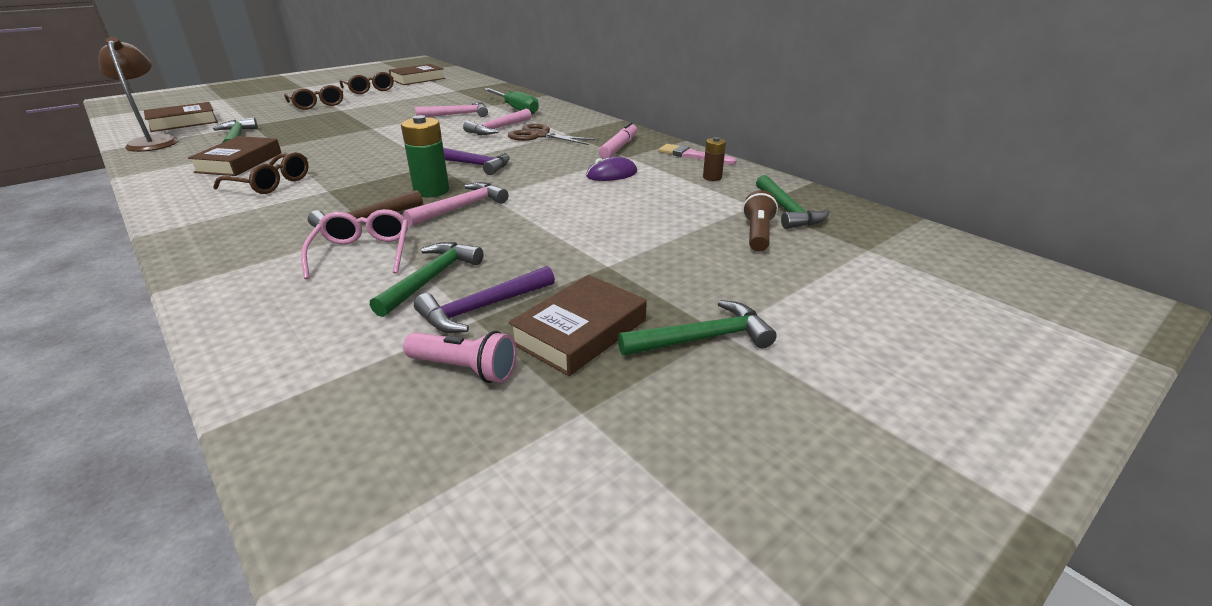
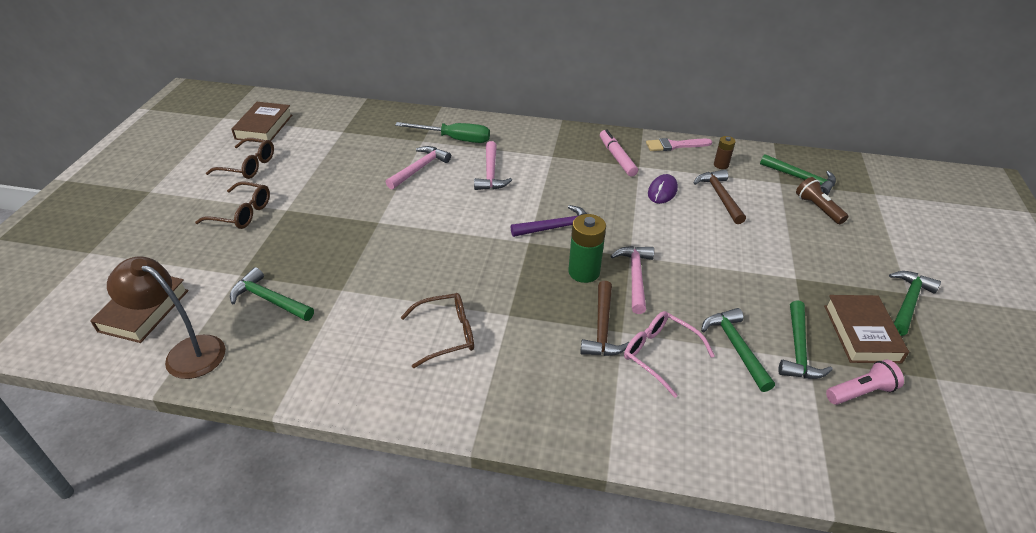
camera: 40 degrees left, 10 degrees up
brown book [188,136,281,176] -> none
purple hammer [414,266,555,333] -> green hammer [778,300,833,379]
brown scissors [507,123,599,145] -> none
none -> brown hammer [694,170,746,224]

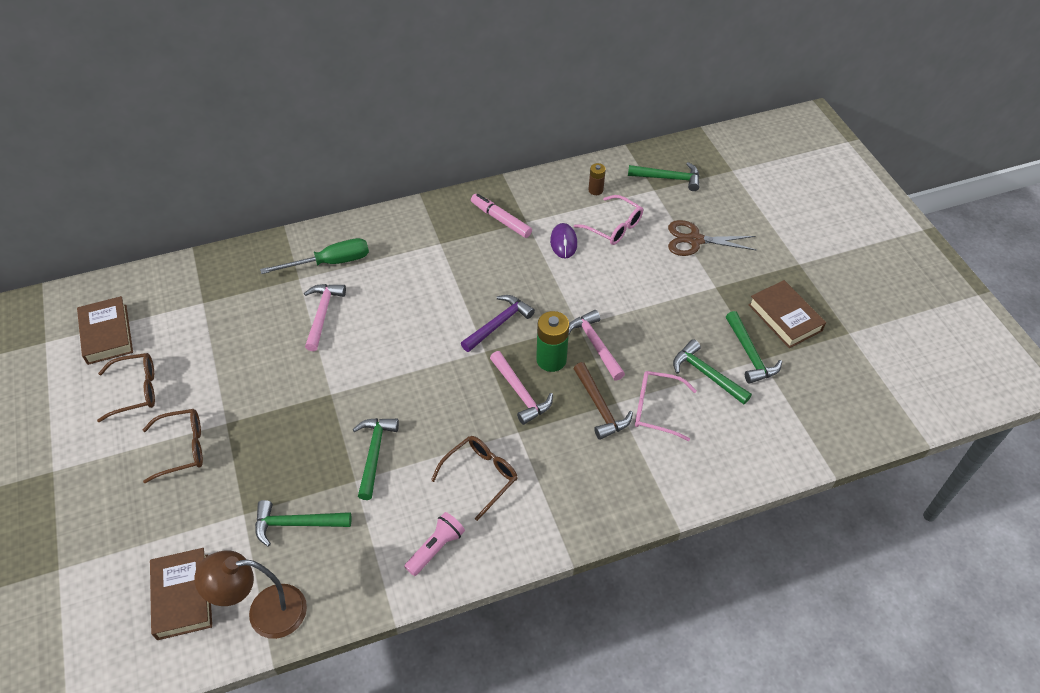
camera: 30 degrees left, 10 degrees up
pink hammer [474,141,512,190] -> pink hammer moved to [490,351,553,425]
pink brush [646,138,712,151] -> none
brown hammer [694,170,746,224] -> pink glasses [574,195,643,245]
brown flashlight [796,177,848,224] -> none
pink flashlight [826,359,904,405] -> pink flashlight moved to [404,512,465,576]
green hammer [889,271,941,336] -> green hammer moved to [352,418,399,500]
none -> brown scissors [668,220,757,256]

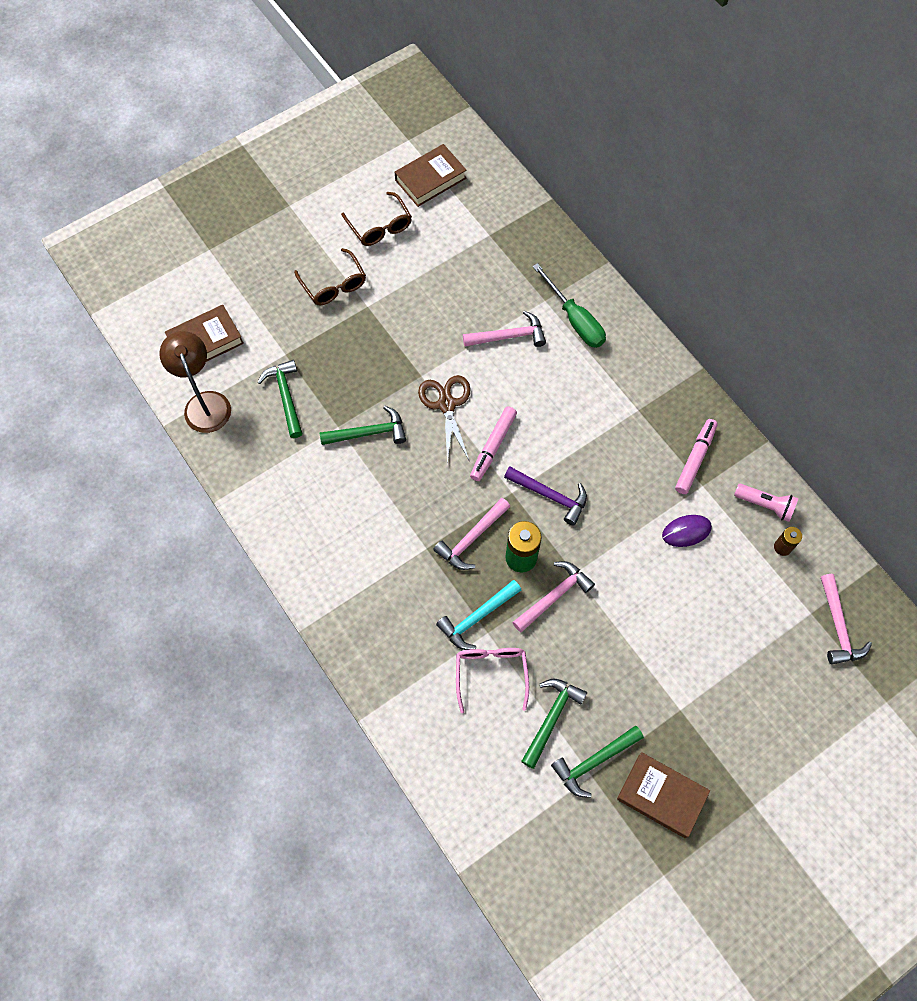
camera: 75 degrees right, 15 degrees up
pink flashlight [404,512,465,576] -> pink flashlight moved to [734,483,799,522]
brown glasses [431,436,518,521] -> none
brown hammer [573,362,633,440] -> turquoise hammer [436,580,521,650]
pink glasses [574,195,643,245] -> none
green hammer [628,162,699,191] -> pink hammer [821,574,872,664]
brown scissors [668,220,757,256] -> brown scissors moved to [418,375,470,464]
brown book [748,280,826,348] -> brown book turned 75 degrees clockwise [617,752,710,838]
none -> pink marker [470,406,517,481]

